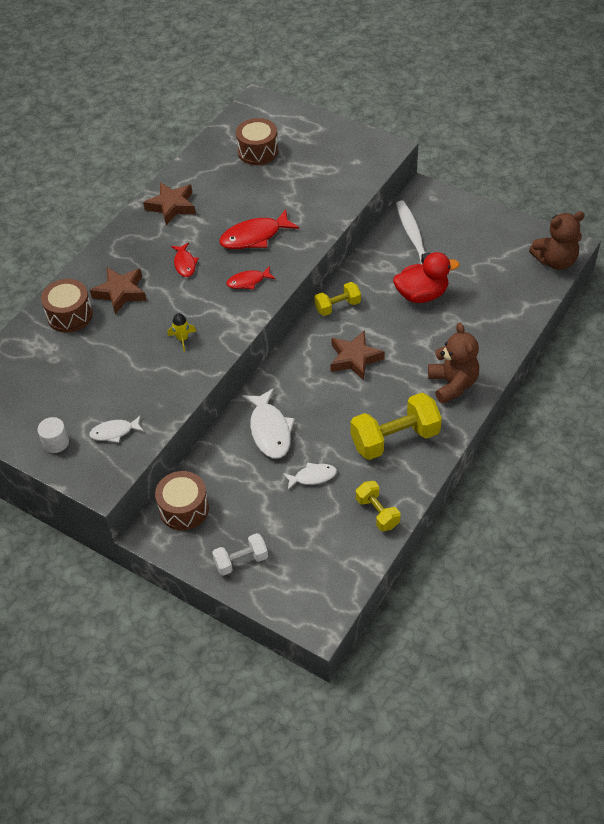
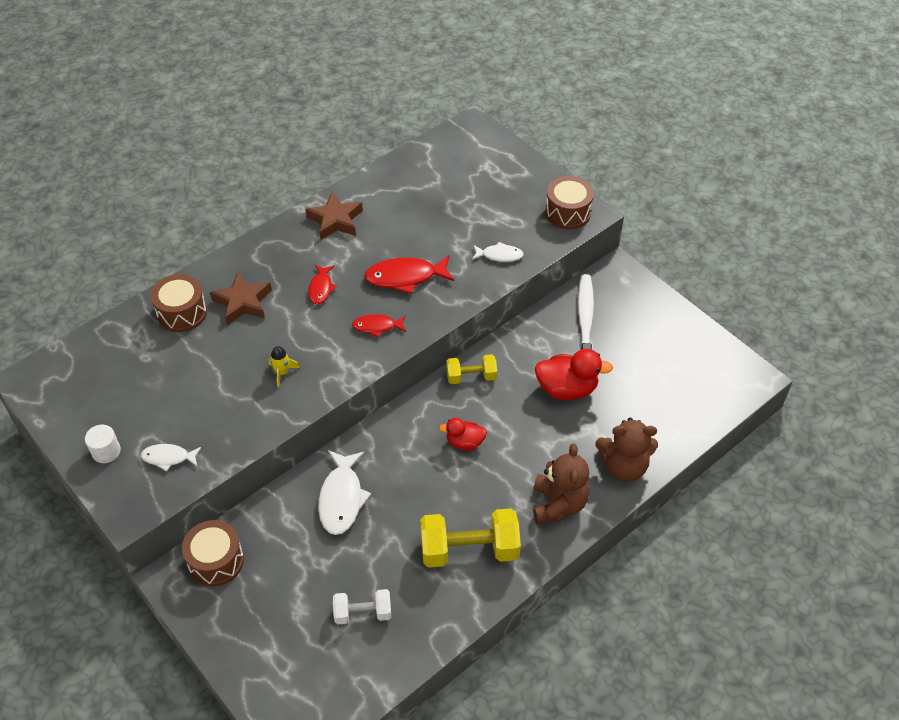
camera: 15 degrees right, 0 degrees up
white dumbbell [212,533,268,576] -> white dumbbell moved to [333,589,391,624]
brown drum [236,118,278,165] -> brown drum moved to [545,176,594,229]
white fish [283,462,337,490] -> white fish moved to [472,242,524,262]
brown star [330,331,385,380] -> red duck [439,418,487,450]
yellow dumbbell [356,481,401,531] -> none
brown teddy bear [529,211,585,270] -> brown teddy bear moved to [595,417,658,482]

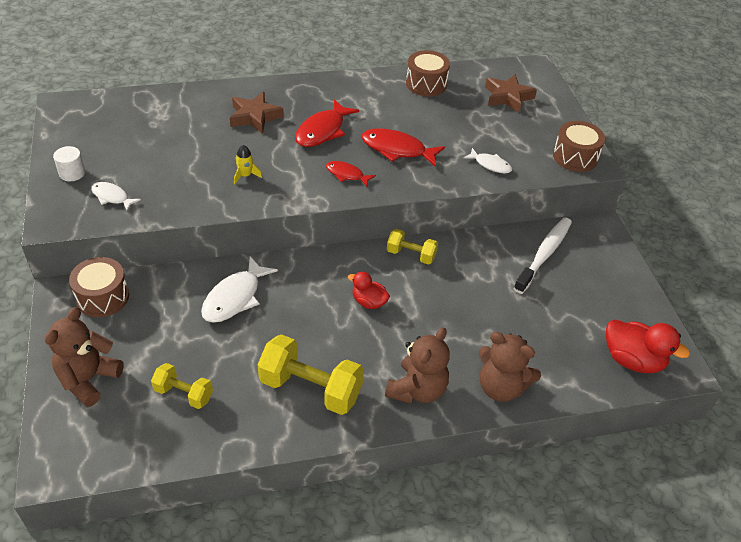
camera: 25 degrees right, 5 degrees down
brown drum [151,274,207,332] -> brown drum moved to [406,50,450,96]
brown star [305,192,363,240] -> brown star moved to [485,74,537,113]
red fish [308,265,337,304] -> red fish [295,99,359,147], size x1.70
white dumbbell [333,589,391,624] -> yellow dumbbell [151,363,213,409]
red duck [535,349,613,400] -> red duck moved to [606,319,690,373]
none -> brown teddy bear [45,307,124,407]

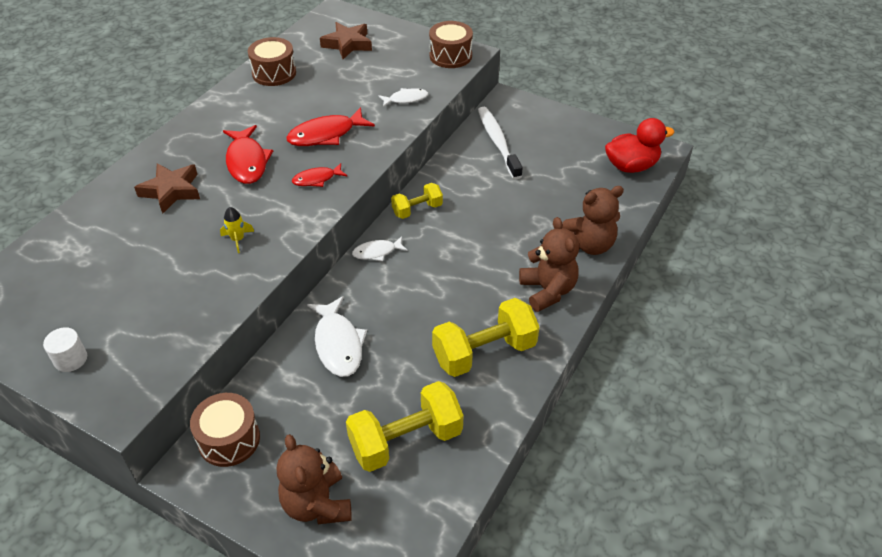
camera: 45 degrees left, 0 degrees up
white fish [91,182,141,211] -> white fish moved to [352,236,408,261]
yellow dumbbell [151,363,213,409] -> yellow dumbbell [346,381,463,472], size x1.76
red duck [348,272,390,309] -> none

